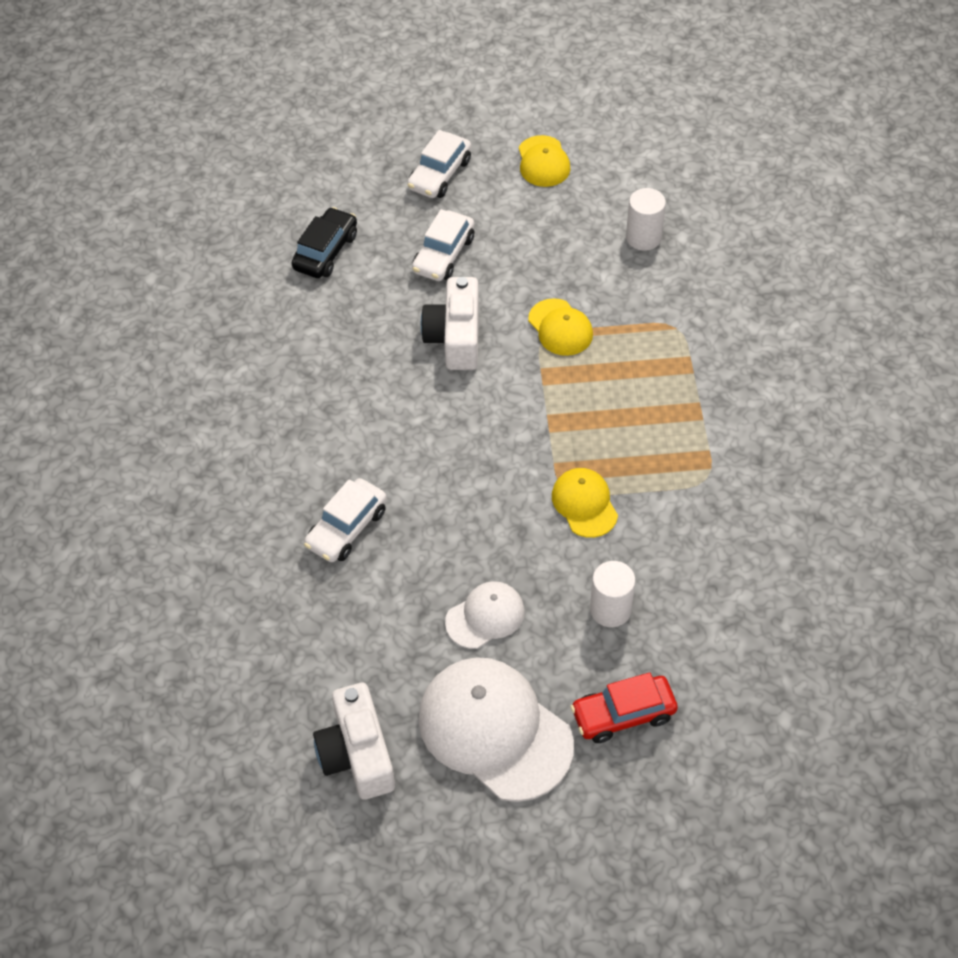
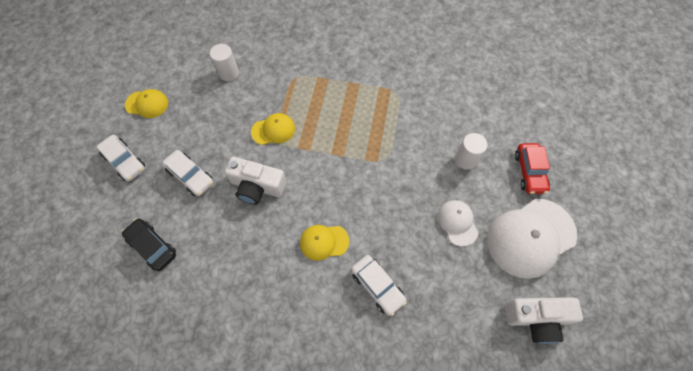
camera: 75 degrees left, 10 degrees up
yellow cap [552,468,618,538] -> yellow cap moved to [300,225,349,261]

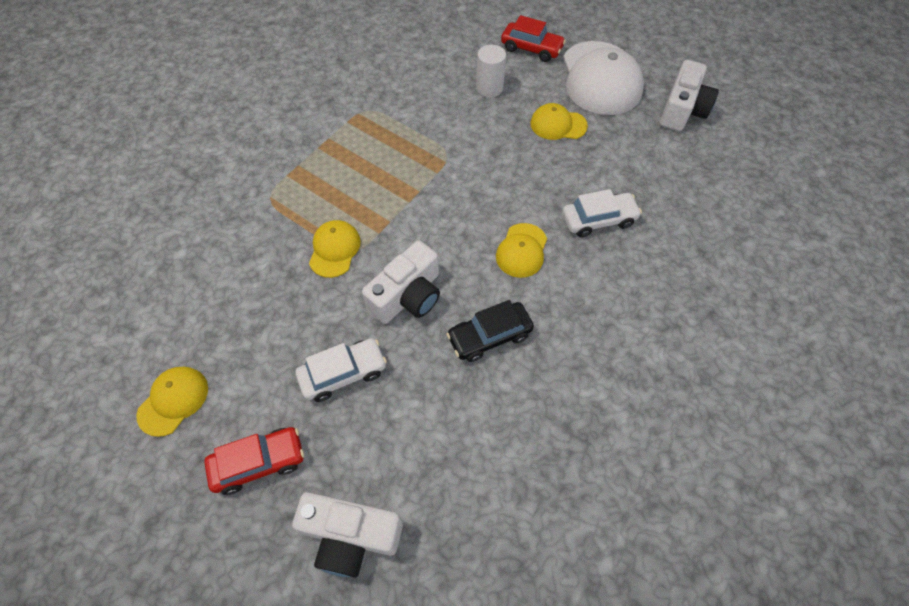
camera: 65 degrees left, 5 degrees down
white car [97,135,145,181] -> red car [204,427,304,495]
black car [122,218,176,271] -> black car moved to [446,300,534,362]
white cylinder [210,44,239,81] -> none
white cap [438,200,478,247] -> yellow cap [530,103,588,140]
none -> white camera [292,492,403,578]

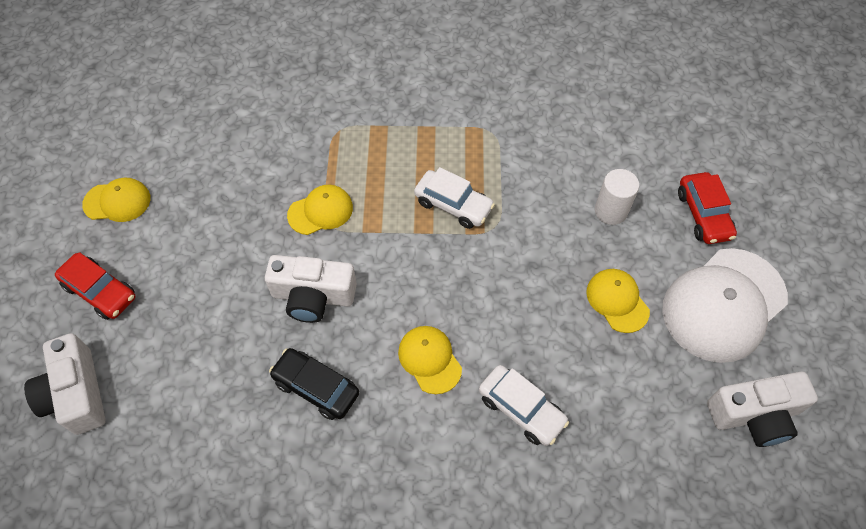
camera: 55 degrees right, 0 degrees up
white car [295,338,387,402] -> white car moved to [414,167,495,229]
yellow cap [496,223,547,278] -> yellow cap turned 75 degrees clockwise [398,326,462,394]

